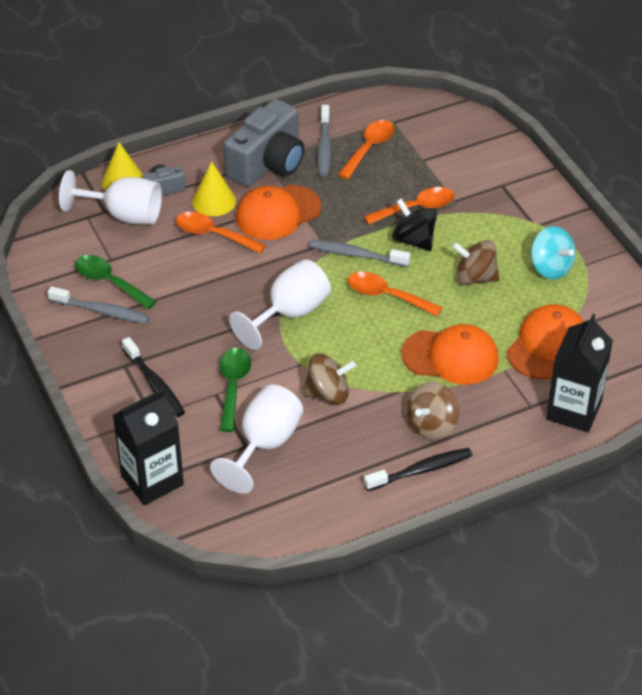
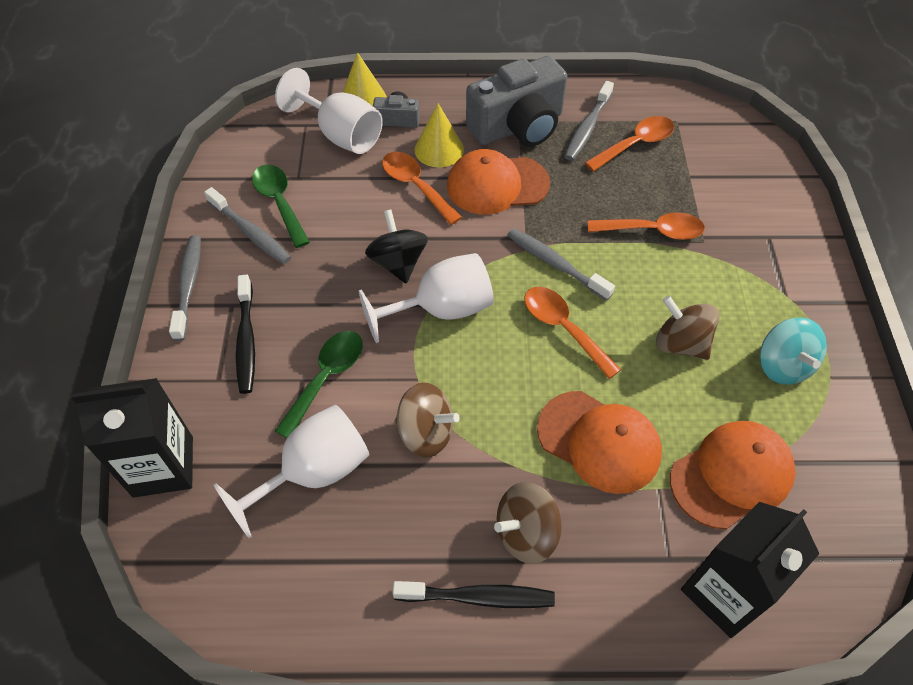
camera: 25 degrees right, 10 degrees up
black spinning top [392,198,437,251] -> black spinning top moved to [365,210,428,283]
none -> grey toothbrush [169,235,201,341]

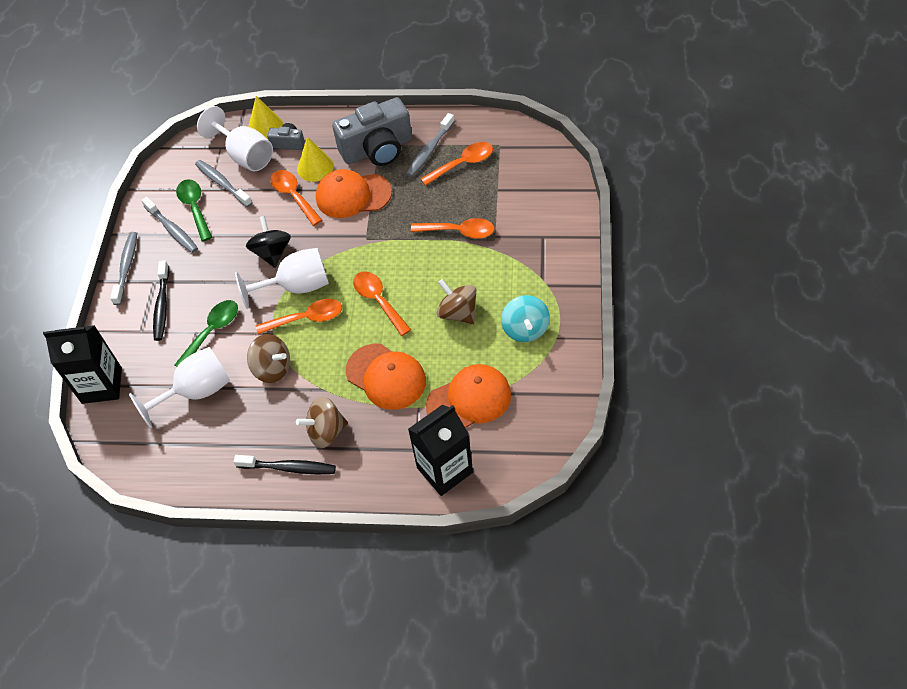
camera: 10 degrees right, 0 degrees up
grey toothbrush [507,228,615,301] -> grey toothbrush moved to [195,160,253,207]
none -> orange spoon [256,299,342,334]

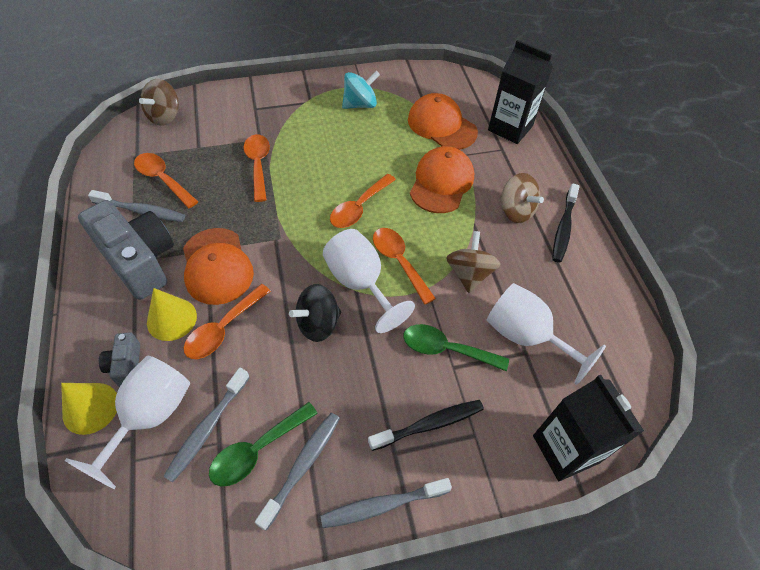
camera: 115 degrees left, 0 degrees up
black toothbrush [234,455,336,474] -> black toothbrush turned 150 degrees counterclockwise [552,183,580,263]
brown spinning top [437,279,476,324] -> brown spinning top moved to [139,79,179,126]

